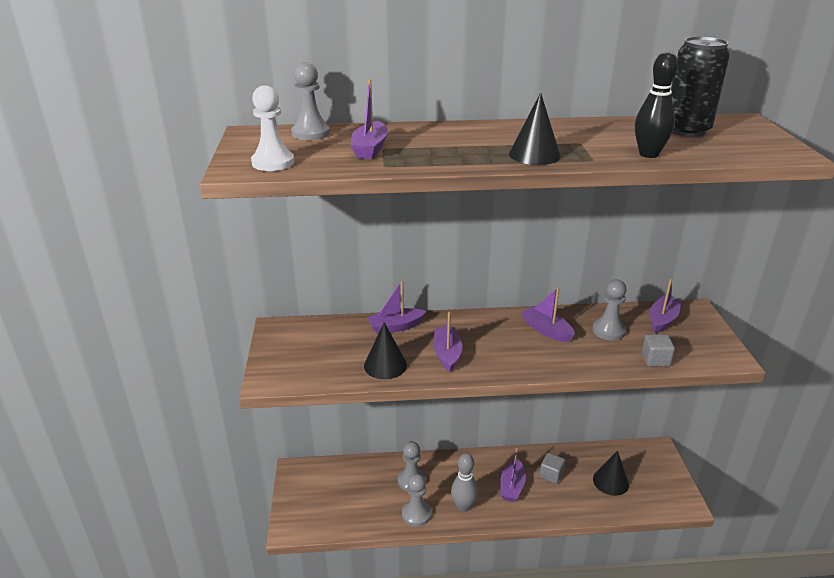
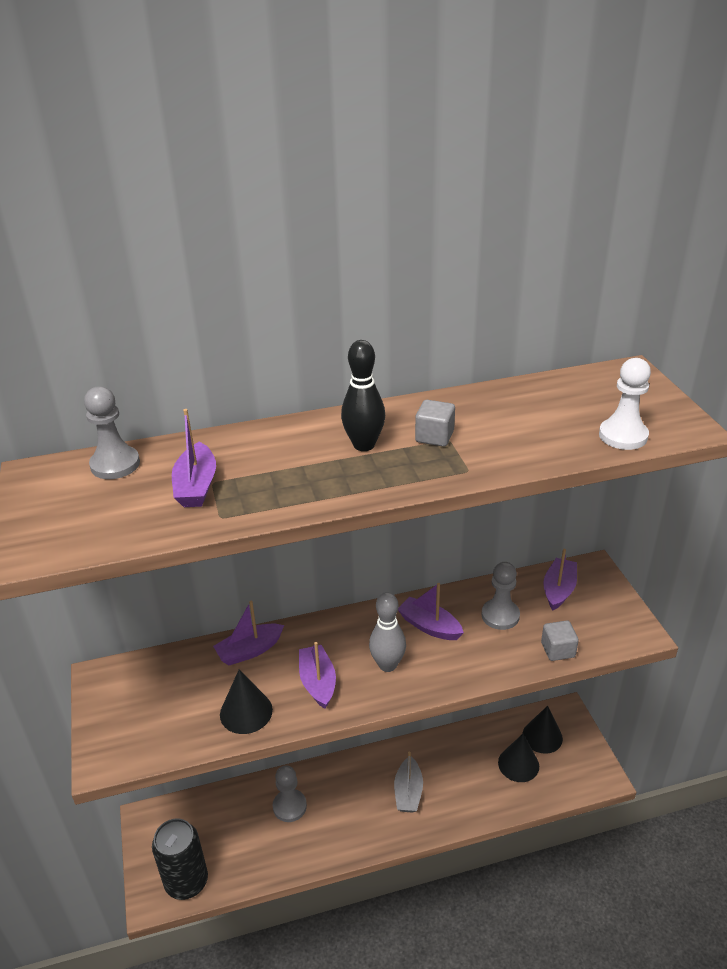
camera: 10 degrees left, 5 degrees up
white pawn [251,85,294,171] -> white pawn moved to [599,358,651,450]
grey pawn [402,473,431,527] -> none
grey bowling pin [451,453,478,512] -> grey bowling pin moved to [369,592,406,672]
purple boat [500,448,526,502] -> grey boat [394,751,423,813]
black cone [509,93,561,165] -> black cone moved to [523,706,563,754]
grey cube [539,453,565,484] -> grey cube moved to [415,400,455,447]
black bowling pin [635,52,678,158] -> black bowling pin moved to [341,340,385,451]
black can [671,36,730,137] -> black can moved to [152,818,208,900]

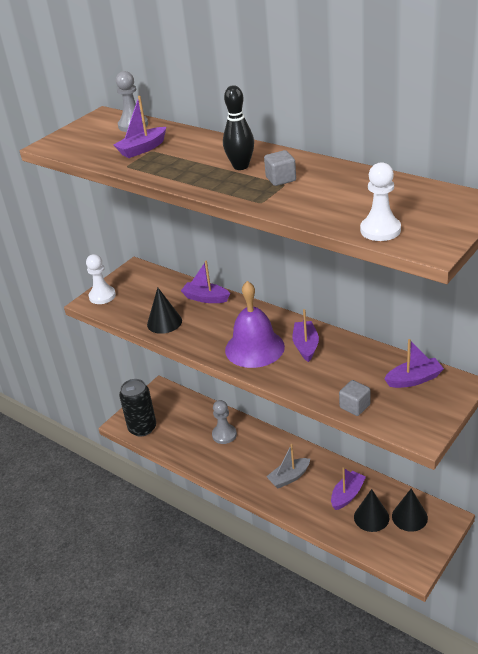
camera: 55 degrees right, 0 degrees up
purple boat [299,642,336,709] -> purple boat moved to [331,467,366,510]
grey bowling pin [369,592,406,672] -> purple bell [225,281,285,368]
grey pawn [481,562,520,630] -> none
none -> white pawn [86,254,116,304]

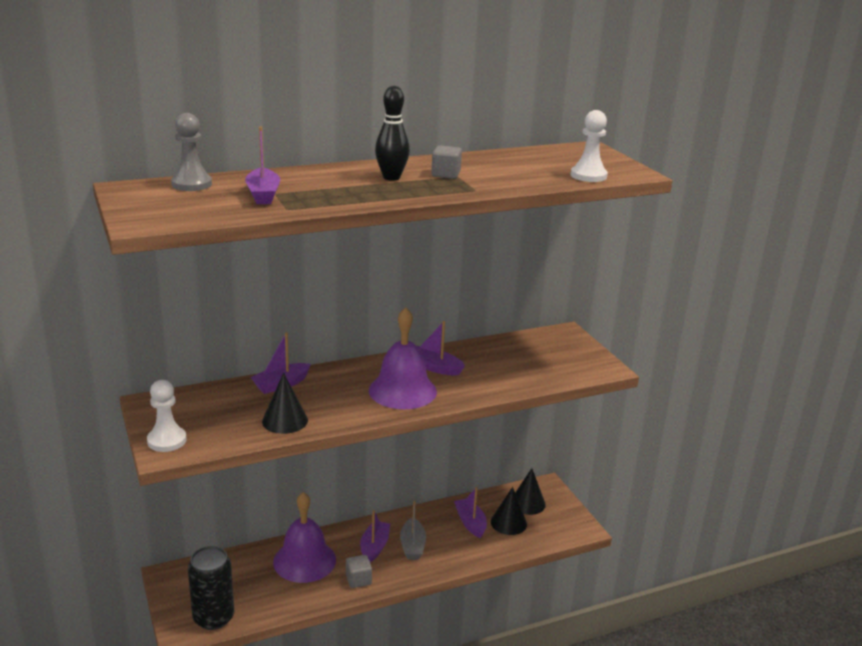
camera: 65 degrees left, 10 degrees down
grey pawn [212,400,237,444] -> purple bell [273,492,336,583]
grey cube [339,380,370,416] -> grey cube moved to [346,555,372,588]
purple boat [384,339,444,388] -> purple boat moved to [360,510,390,562]

